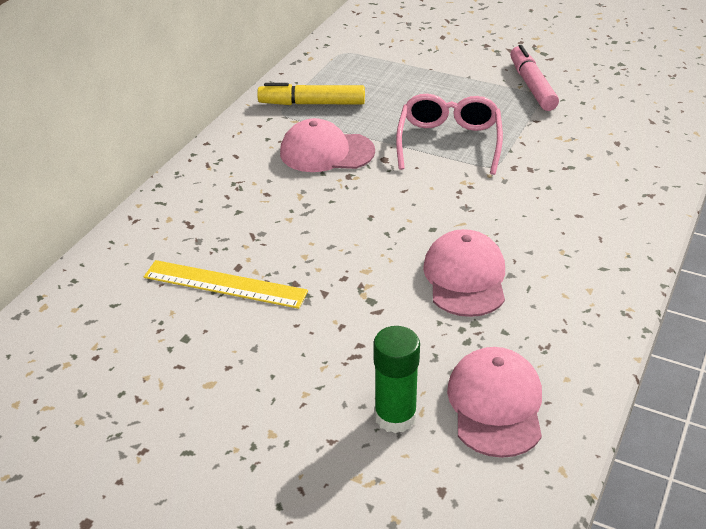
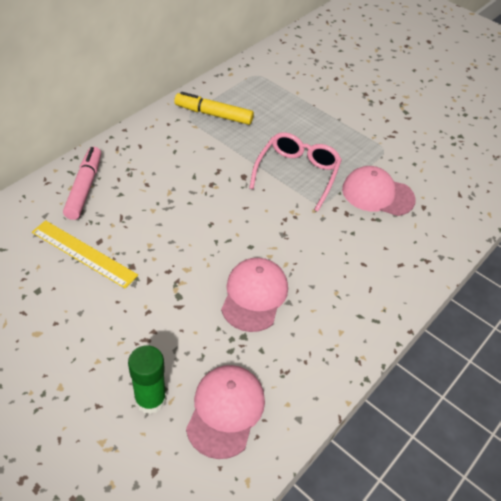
camera: 10 degrees right, 10 degrees up
pink cap [280,118,375,172] -> pink cap moved to [342,166,416,216]
pink marker [510,45,559,111] -> pink marker moved to [63,147,101,220]

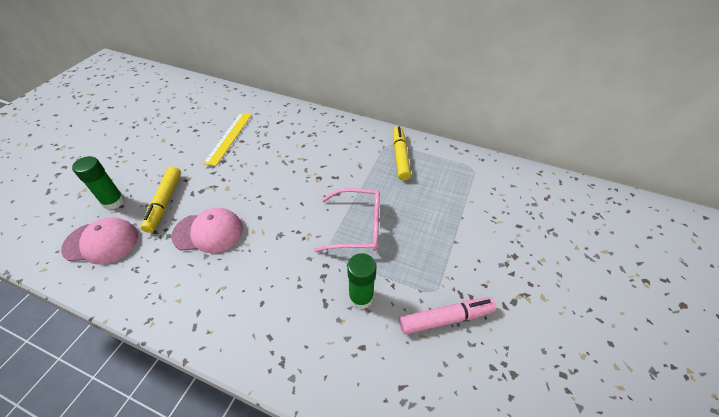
camera: 75 degrees right, 0 degrees up
pink marker [63,147,101,220] -> pink marker moved to [399,297,496,335]
pink cap [342,166,416,216] -> green glue stick [347,253,377,309]
none -> yellow marker [141,166,181,233]

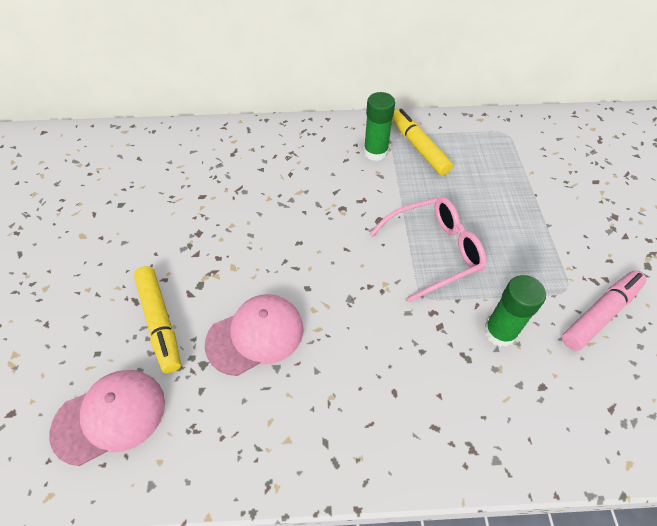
camera: 25 degrees left, 5 degrees up
green glue stick [72,156,125,210] -> green glue stick moved to [364,92,395,161]
yellow ruler [203,113,252,166] -> none

